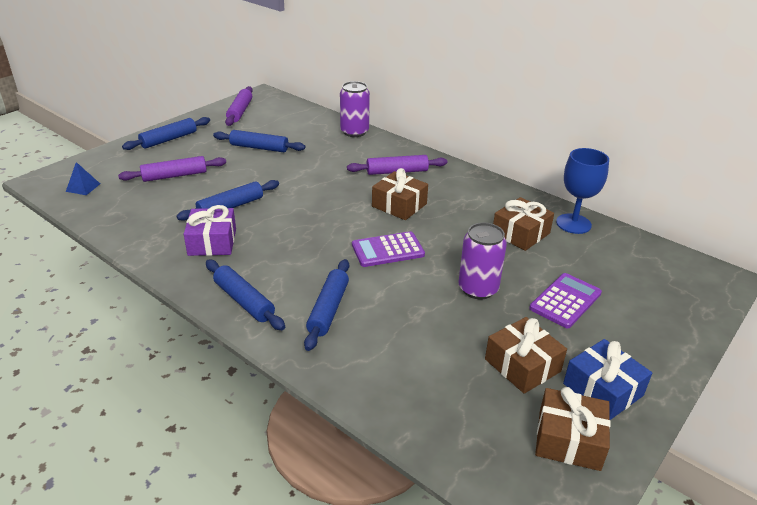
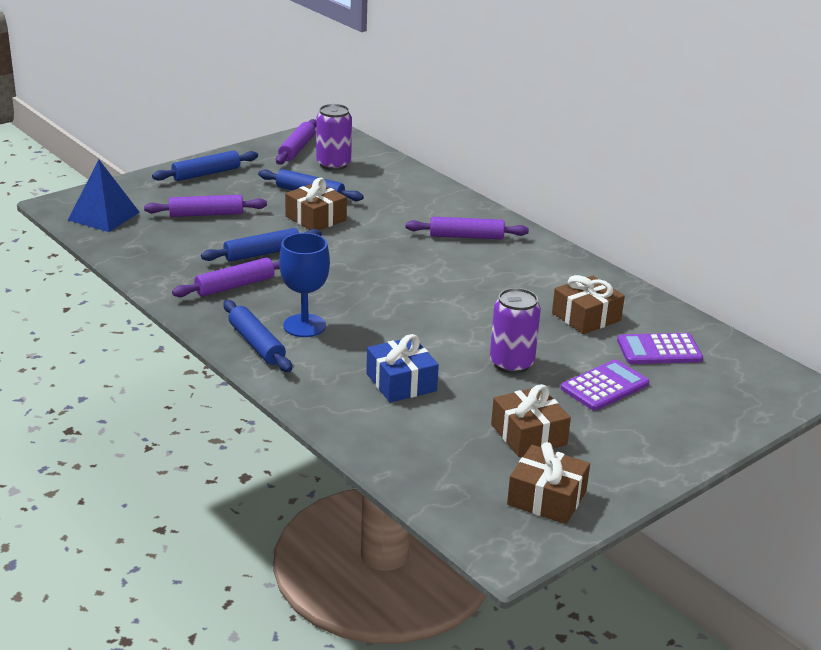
camera: 10 degrees right, 5 degrees down
blue pyramid [66,162,100,195] -> blue pyramid [68,159,140,232], size x1.88
purple gift [184,205,236,256] -> purple rolling pin [172,258,280,297]
blue rolling pin [304,259,349,351] -> none
purple can [340,81,370,137] -> purple can moved to [316,104,352,170]
purple calculator [352,231,425,267] -> purple calculator moved to [617,333,703,364]
brown gift [372,168,428,220] -> brown gift moved to [285,178,347,230]
blue goblet [556,148,609,234] -> blue goblet moved to [279,233,330,337]
blue gift [563,339,652,420] -> blue gift moved to [366,334,439,402]

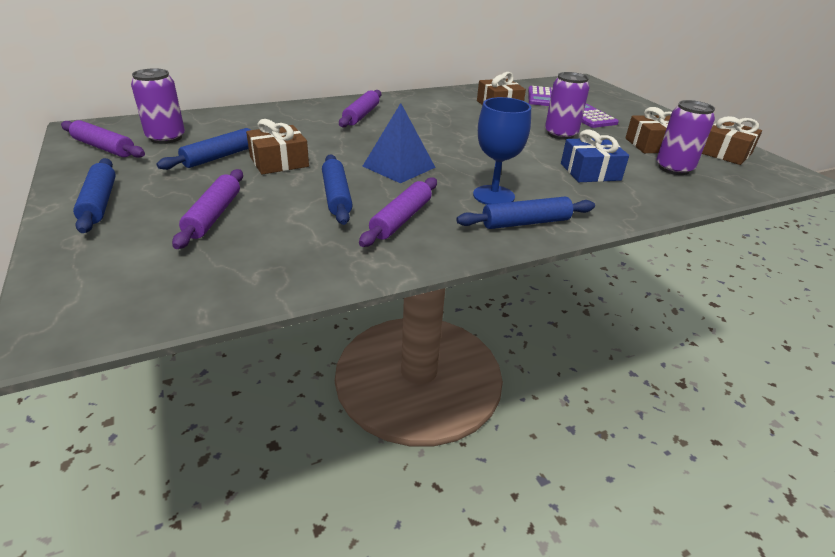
camera: 75 degrees left, 5 degrees up
blue pyramid [68,159,140,232] -> blue pyramid moved to [363,103,436,183]
purple rolling pin [172,258,280,297] -> purple rolling pin turned 45 degrees clockwise [359,177,437,247]
none -> purple can [656,100,715,175]

